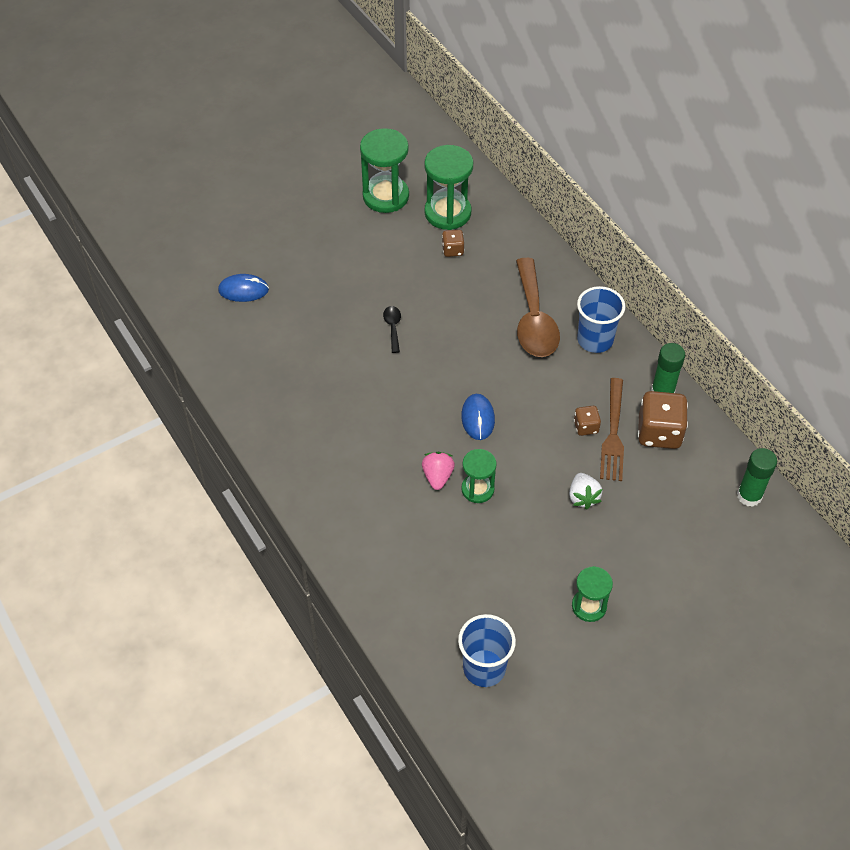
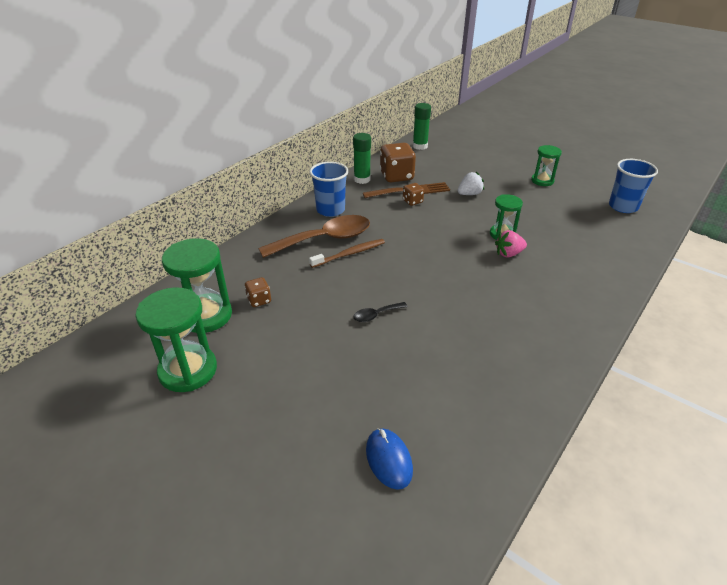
camera: 110 degrees left, 15 degrees down
blue mouse [461,394,495,440] -> none
none -> brown toothbrush [309,239,385,268]

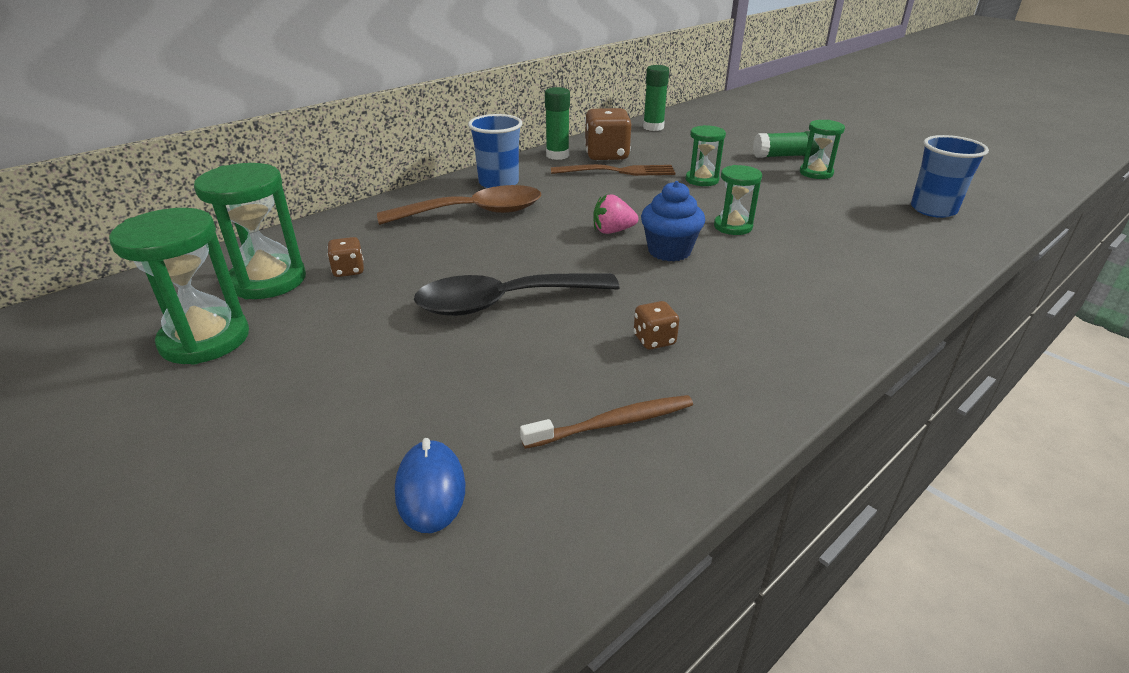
camera: 10 degrees right, 5 degrees down
brown toothbrush [309,239,385,268] -> brown toothbrush moved to [520,395,693,449]
black spoon [353,302,408,322] -> black spoon [414,273,619,316], size x2.35
brown dice [403,183,424,206] -> brown dice moved to [634,301,679,350]
white strawberry [457,172,484,195] -> green hourglass [686,125,726,186]
pink strawberry [495,230,527,258] -> pink strawberry moved to [594,194,638,234]
none -> blue cupcake [641,181,705,262]
none -> green glue stick [753,131,819,158]

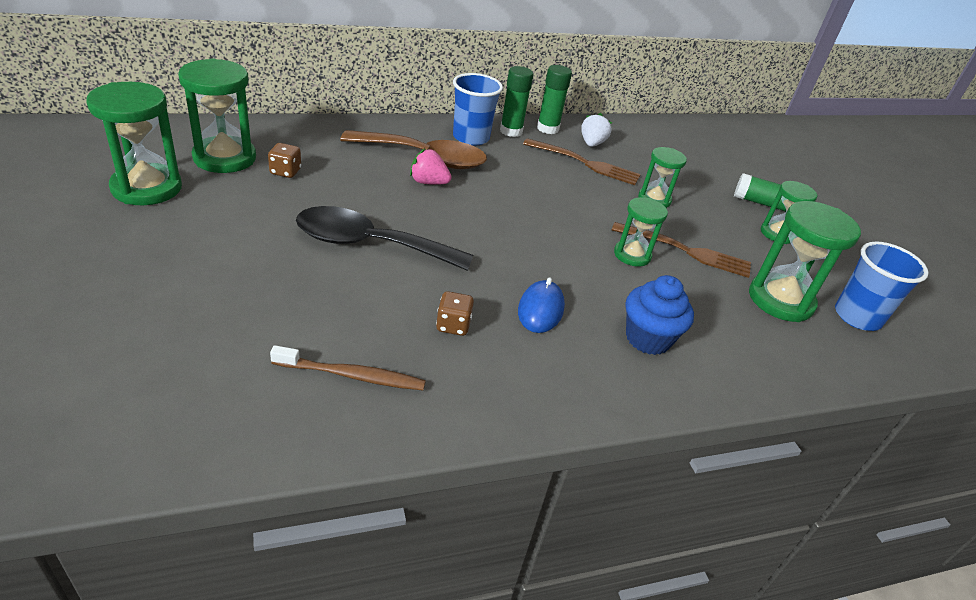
camera: 20 degrees right, 5 degrees up
blue mouse [395,438,465,533] -> blue mouse moved to [518,278,565,333]
brown dice [584,108,631,161] -> white strawberry [581,113,612,147]
pink strawberry [594,194,638,234] -> pink strawberry moved to [410,149,451,185]
blue cupcake [641,181,705,262] -> blue cupcake moved to [626,275,694,355]
green glue stick [643,65,669,131] -> green glue stick moved to [500,66,533,137]
none -> brown fork [612,222,751,278]
none -> green hourglass [749,201,861,322]

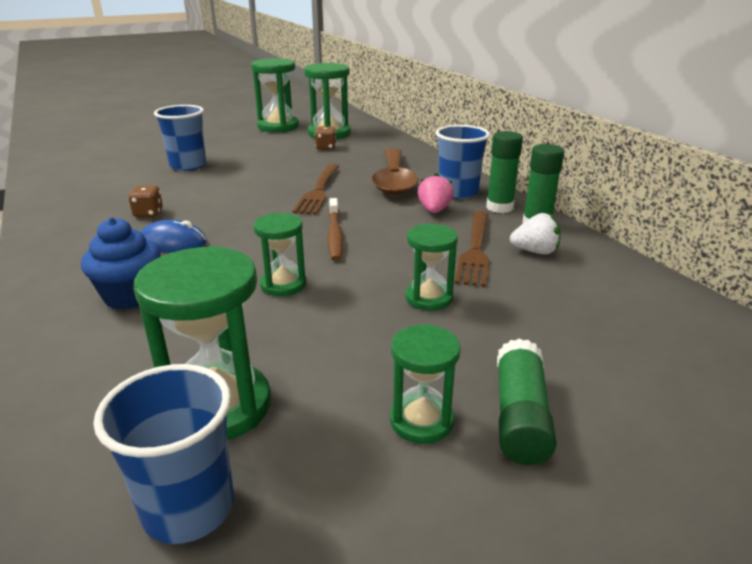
camera: 85 degrees right, 10 degrees down
brown toothbrush [270,345,426,390] -> brown toothbrush moved to [328,198,343,261]
black spoon [296,206,473,271] -> none
pink strawberry [410,149,451,185] -> pink strawberry moved to [418,173,454,213]
brown fork [612,222,751,278] -> brown fork moved to [293,164,339,215]
none -> blue cup [154,105,206,171]

